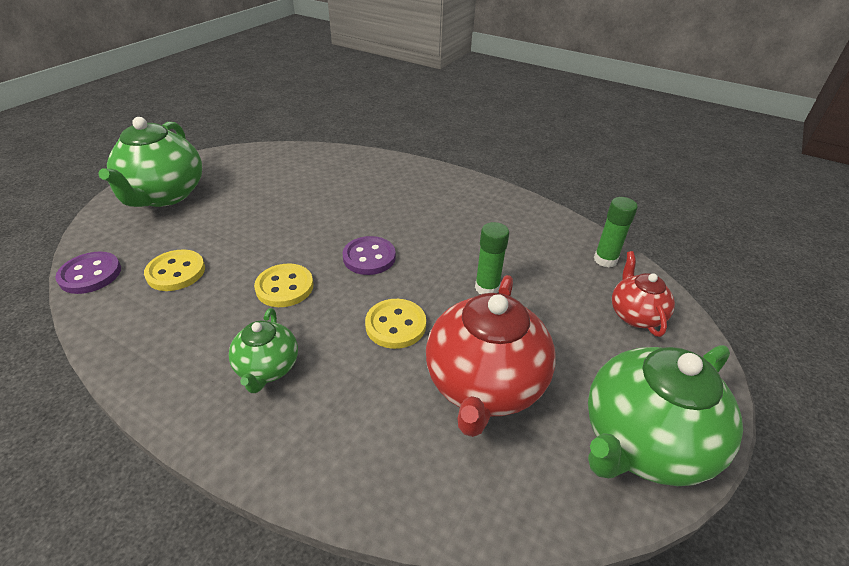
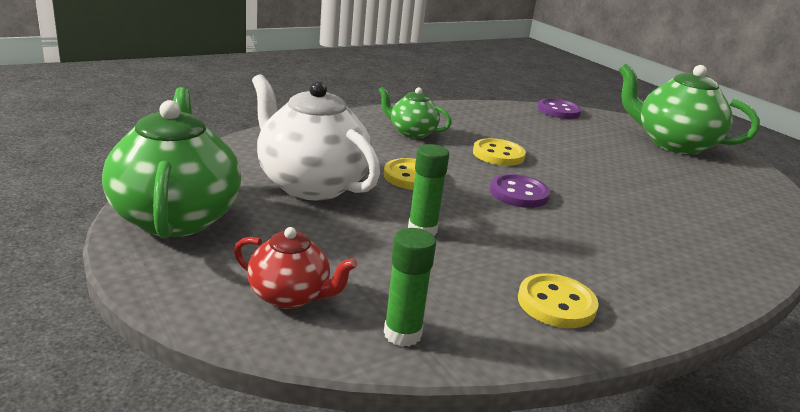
camera: 115 degrees right, 15 degrees down
yellow button [144,249,205,291] -> yellow button moved to [518,273,599,328]
red teapot [426,275,556,437] -> white teapot [252,74,380,200]

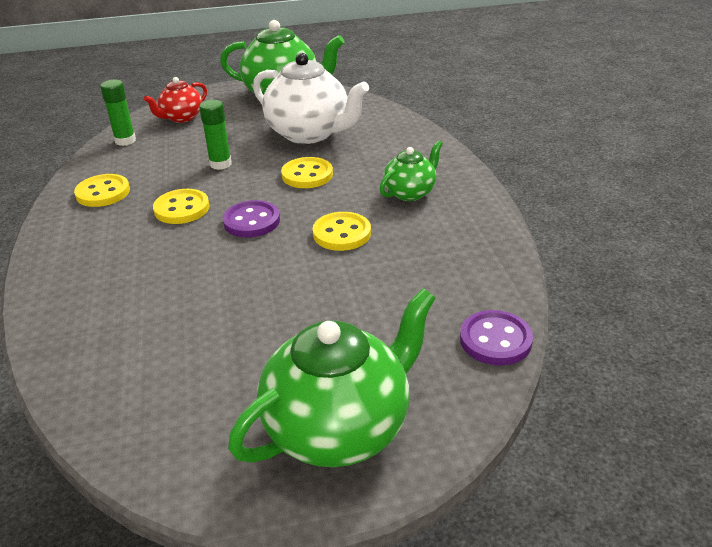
camera: 115 degrees right, 10 degrees up
white teapot [252,74,380,200] -> white teapot turned 60 degrees clockwise [253,53,369,144]
none -> yellow button [153,189,209,224]

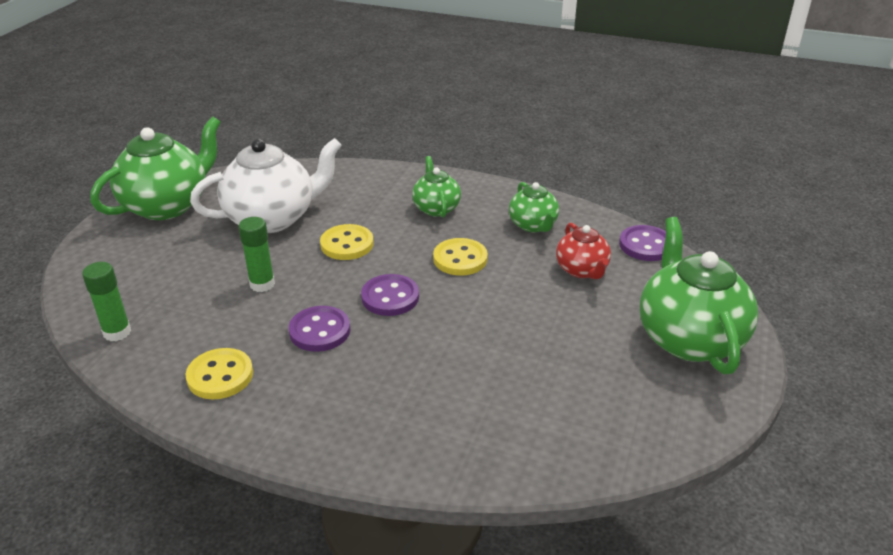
camera: 60 degrees left, 0 degrees up
red teapot [144,77,207,123] -> red teapot moved to [556,223,611,279]
yellow button [153,189,209,224] -> purple button [289,306,350,352]
none -> green teapot [509,182,559,232]

